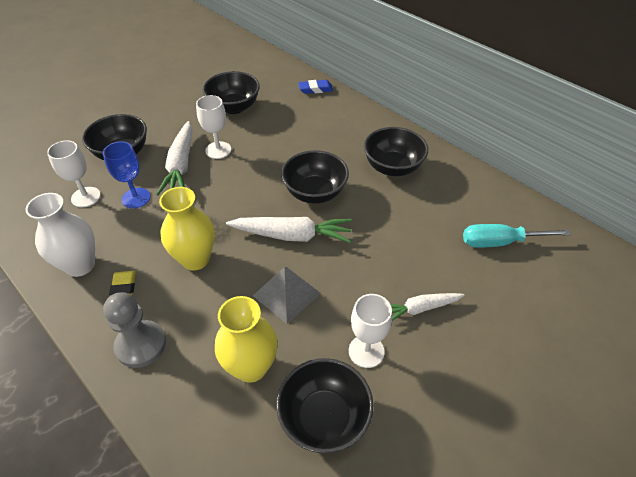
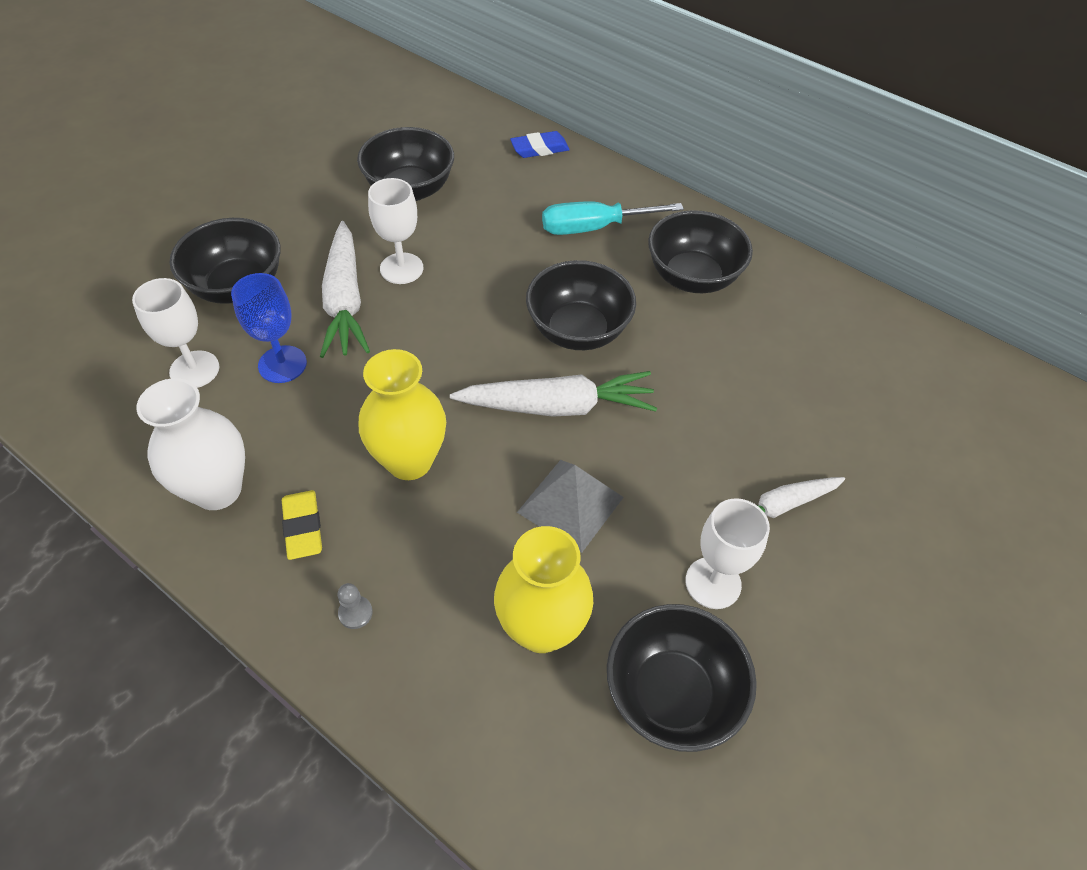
camera: 10 degrees left, 5 degrees up
grey pawn [103,292,166,368] -> grey pawn [338,583,373,629], size x0.42
turquoise screwdriver [463,224,571,248] -> turquoise screwdriver moved to [542,201,684,235]

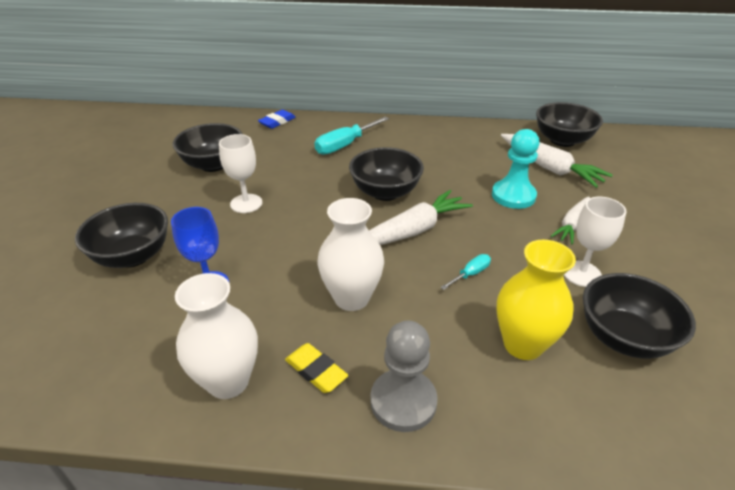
camera: 30 degrees left, 15 degrees down
white goblet [132,278,220,388] -> none
white carrot [320,221,370,358] -> white carrot moved to [501,134,612,188]
grey pawn [338,583,373,629] -> grey pawn [370,321,438,432], size x2.39
yellow vase [359,349,446,480] -> white vase [317,198,384,311]
grey pyramid [517,460,624,553] -> turquoise screwdriver [440,254,491,290]
black bowl [648,210,753,293] -> black bowl moved to [536,102,603,147]
none -> turquoise pawn [492,129,540,209]

